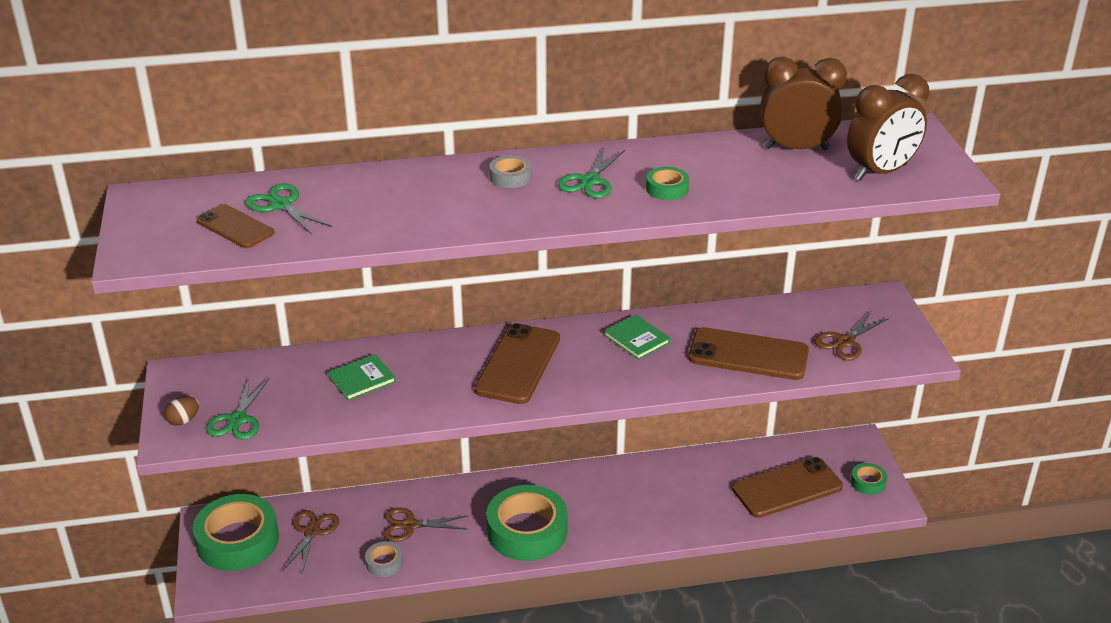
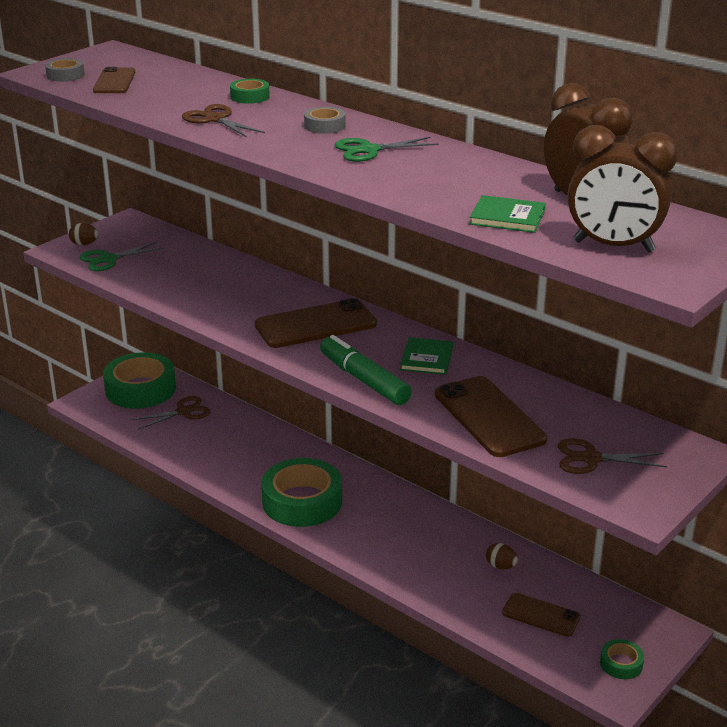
camera: 50 degrees right, 5 degrees down
green scissors [245,183,332,235] -> none
green book [328,354,396,401] -> green book moved to [470,195,546,233]
grey tape [365,541,403,577] -> grey tape moved to [45,58,85,82]
brown scissors [383,508,468,542] -> brown scissors moved to [182,104,265,138]
green tape [646,167,689,200] -> green tape moved to [230,79,270,104]
brown phone [732,457,843,518] -> brown phone [502,593,581,637], size x0.60
none -> green marker [320,335,412,405]
none -> brown egg [486,543,518,569]

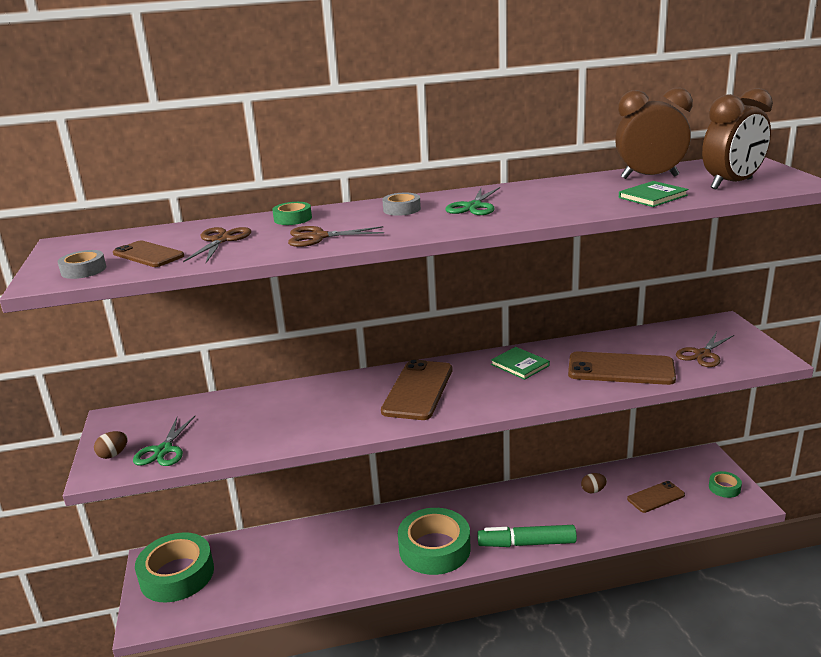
camera: 50 degrees left, 5 degrees down
brown scissors [131,396,210,430] -> brown scissors moved to [183,227,251,263]
green marker [320,335,412,405] -> green marker moved to [477,525,577,547]

